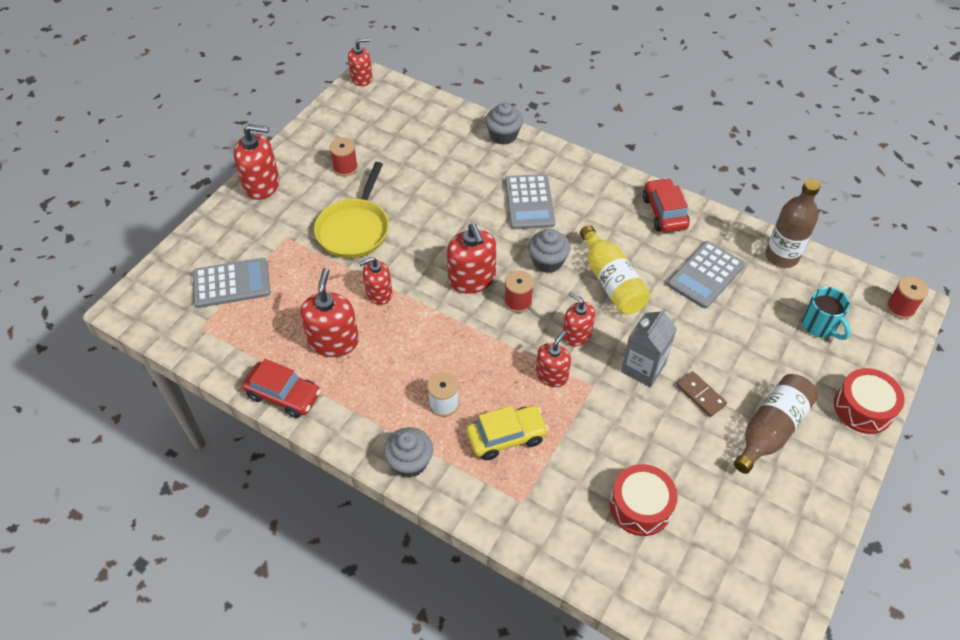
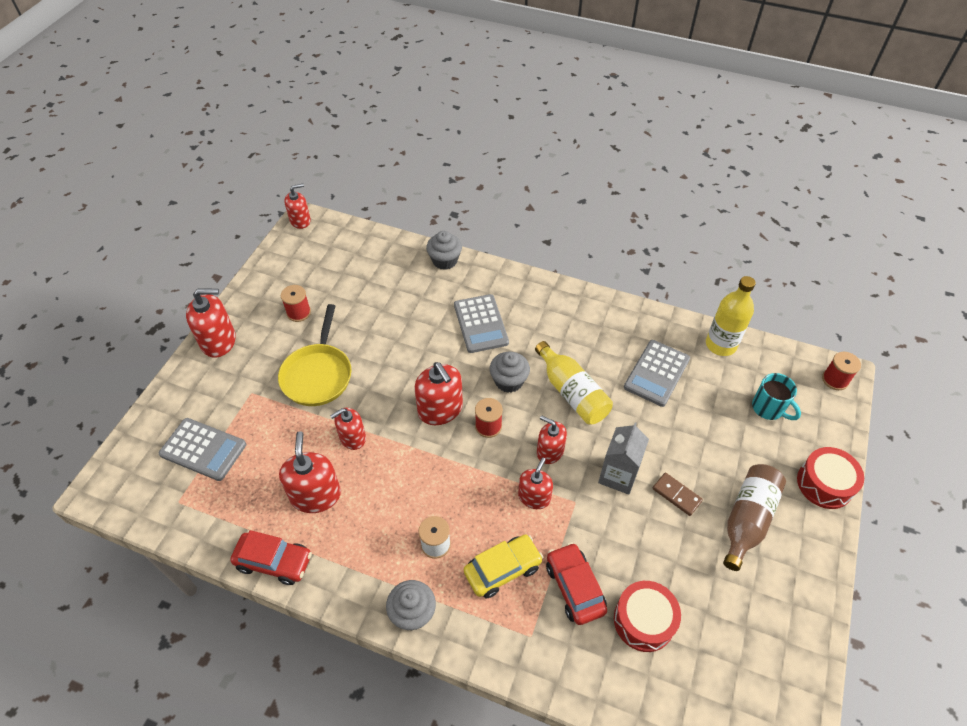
camera: 10 degrees left, 0 degrees up
grey calculator [193,258,271,308] -> grey calculator turned 45 degrees clockwise [159,418,246,481]
red car [643,178,690,233] -> red car moved to [546,542,607,625]
brown bottle [765,179,820,268] -> yellow bottle [706,276,756,356]

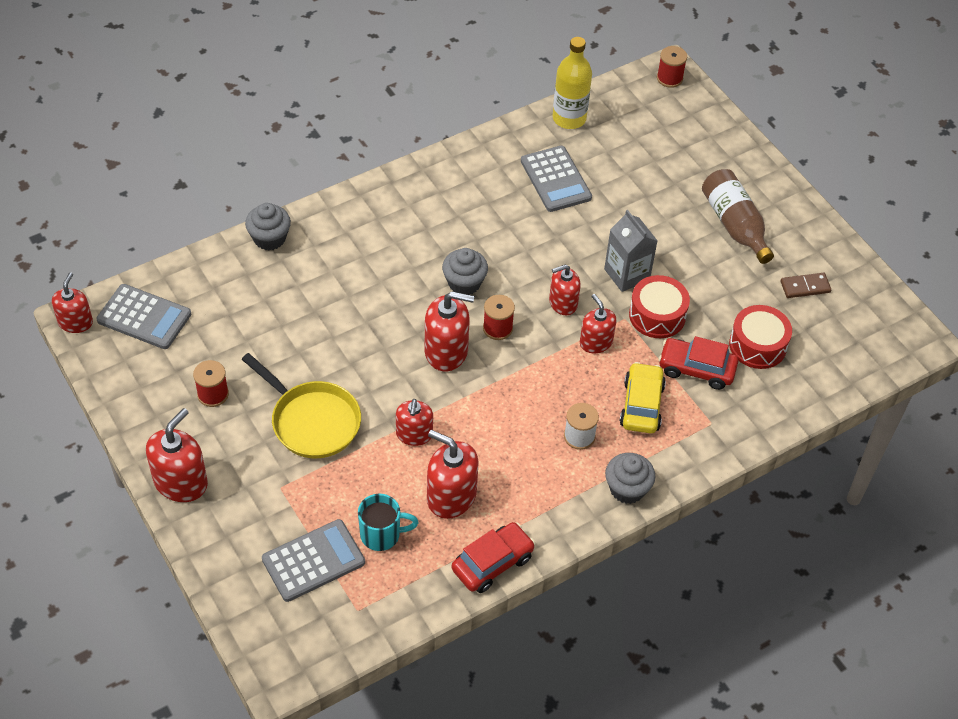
camera: 55 degrees left, 0 degrees up
grey calculator [454,294,509,353] -> grey calculator moved to [96,284,191,349]
yellow bottle [535,341,613,424] -> none
brown domino [653,473,703,516] -> brown domino moved to [780,273,831,298]
turquoise mug [752,373,801,420] -> turquoise mug moved to [358,494,419,551]
red drum [797,447,864,509] -> red drum moved to [629,275,690,338]

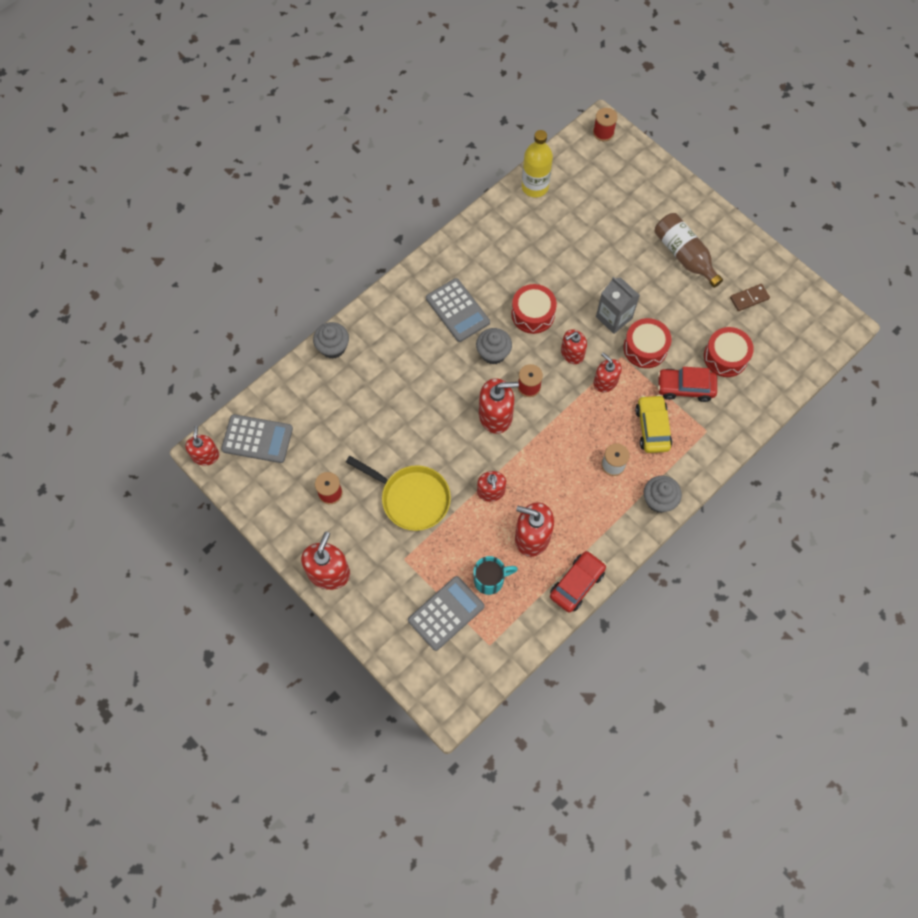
camera: 10 degrees left, 15 degrees up
grey calculator [521,146,592,212] -> grey calculator moved to [426,278,490,342]
none -> red drum [511,284,557,334]

